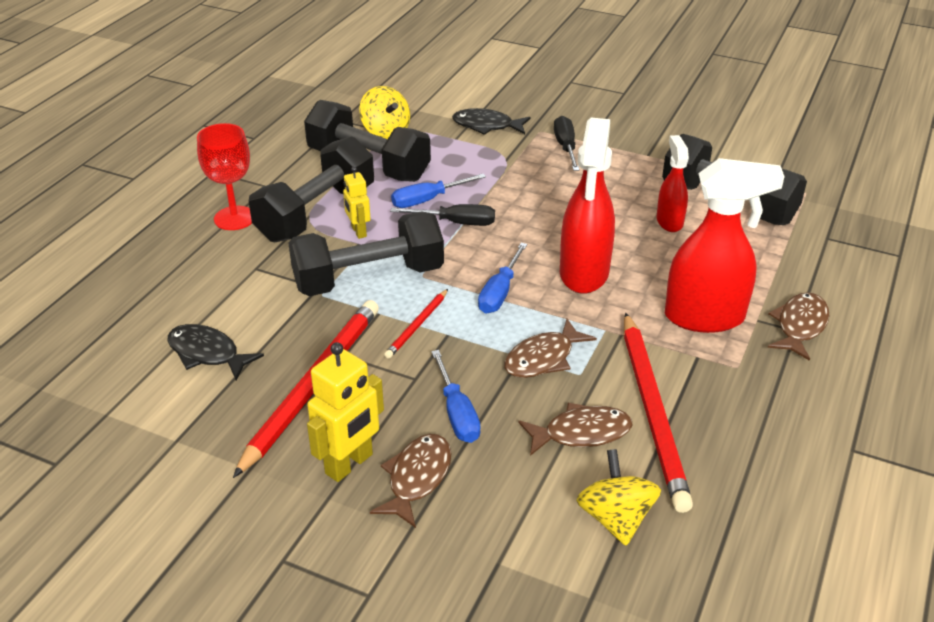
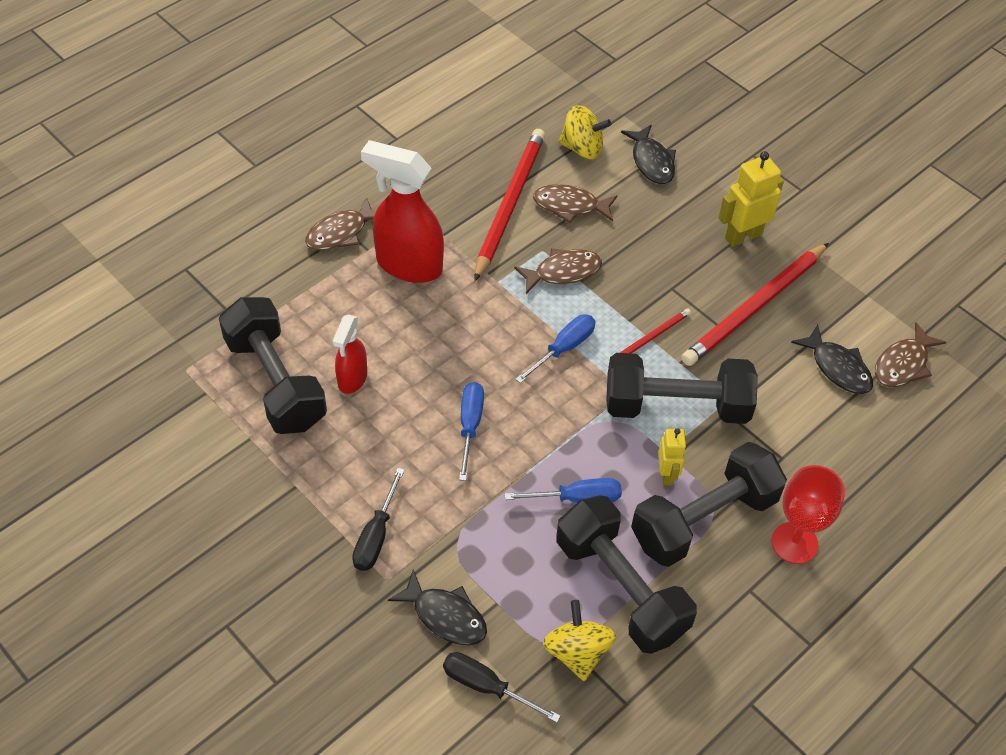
camera: 160 degrees left, 15 degrees up
brown fish [370,434,452,528] -> brown fish moved to [875,322,947,387]
black screwdriver [390,204,495,226] -> black screwdriver moved to [443,652,560,723]
blue screwdriver [431,350,481,443] -> blue screwdriver moved to [459,382,484,481]
red spray bottle [560,118,615,294] -> none
yellow spinning top [576,449,661,546] -> yellow spinning top turned 90 degrees counterclockwise [558,105,611,159]
none -> black fish [621,124,676,184]

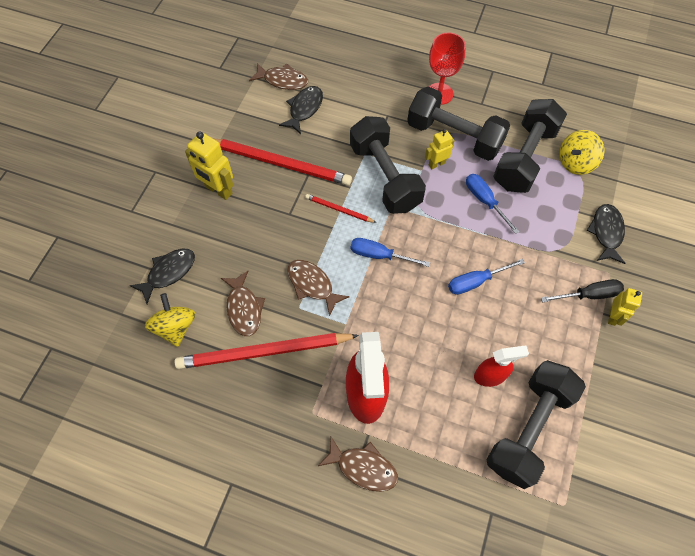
camera: 115 degrees left, 10 degrees up
black screwdriver [443,652,560,723] -> none
none -> yellow robot [608,288,642,326]

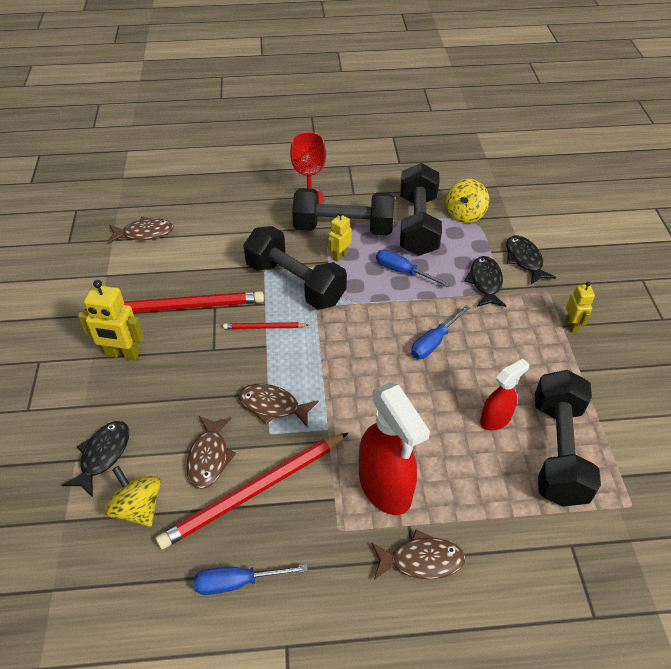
camera: 25 degrees left, 15 degrees down
brown fish [221,271,265,336] -> brown fish turned 45 degrees clockwise [186,416,236,489]
black fish [279,86,323,134] -> black fish moved to [464,256,506,307]
blue screwdriver [351,238,430,267] -> blue screwdriver moved to [194,564,308,595]
black screwdriver [541,279,624,302] -> none

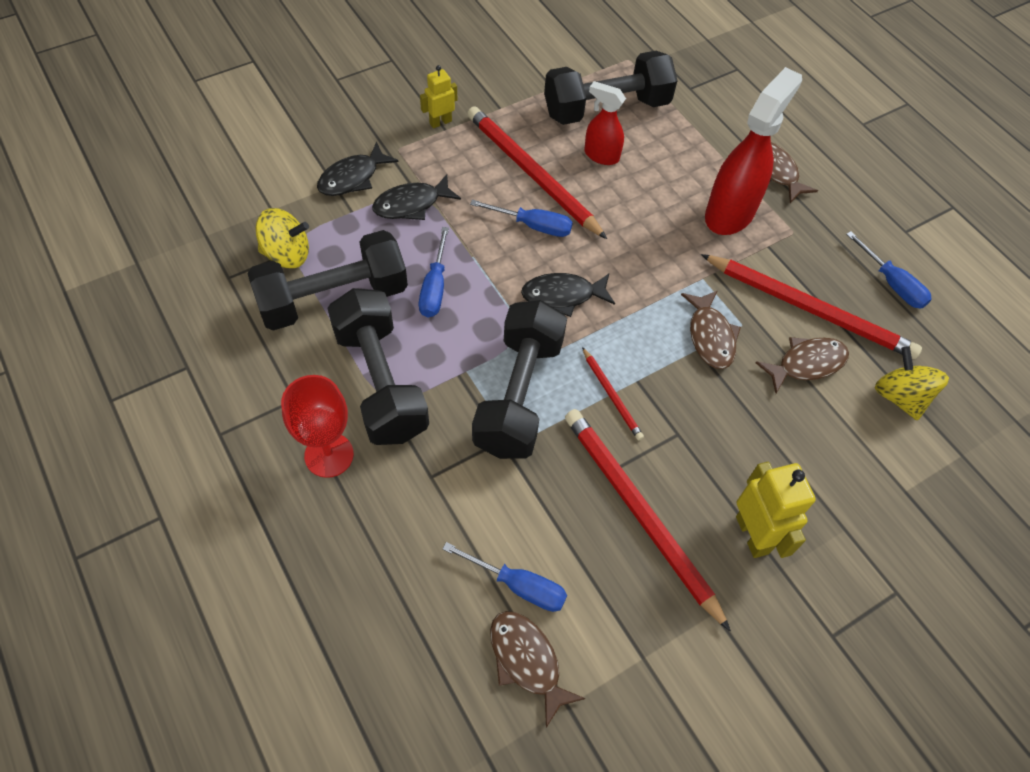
camera: 120 degrees left, 10 degrees up
black fish [62,421,129,497] -> black fish moved to [521,273,615,317]
yellow spinning top [104,466,161,527] -> yellow spinning top turned 135 degrees clockwise [875,346,949,420]
yellow robot [328,212,352,262] -> none
none -> blue screwdriver [443,542,567,612]
none -> red pencil [467,106,607,239]

